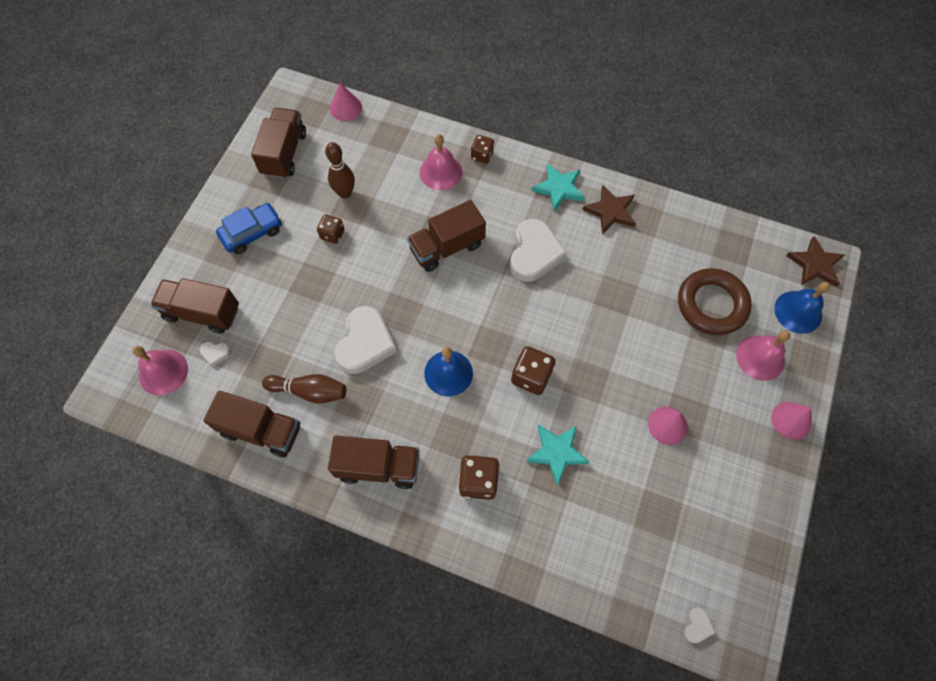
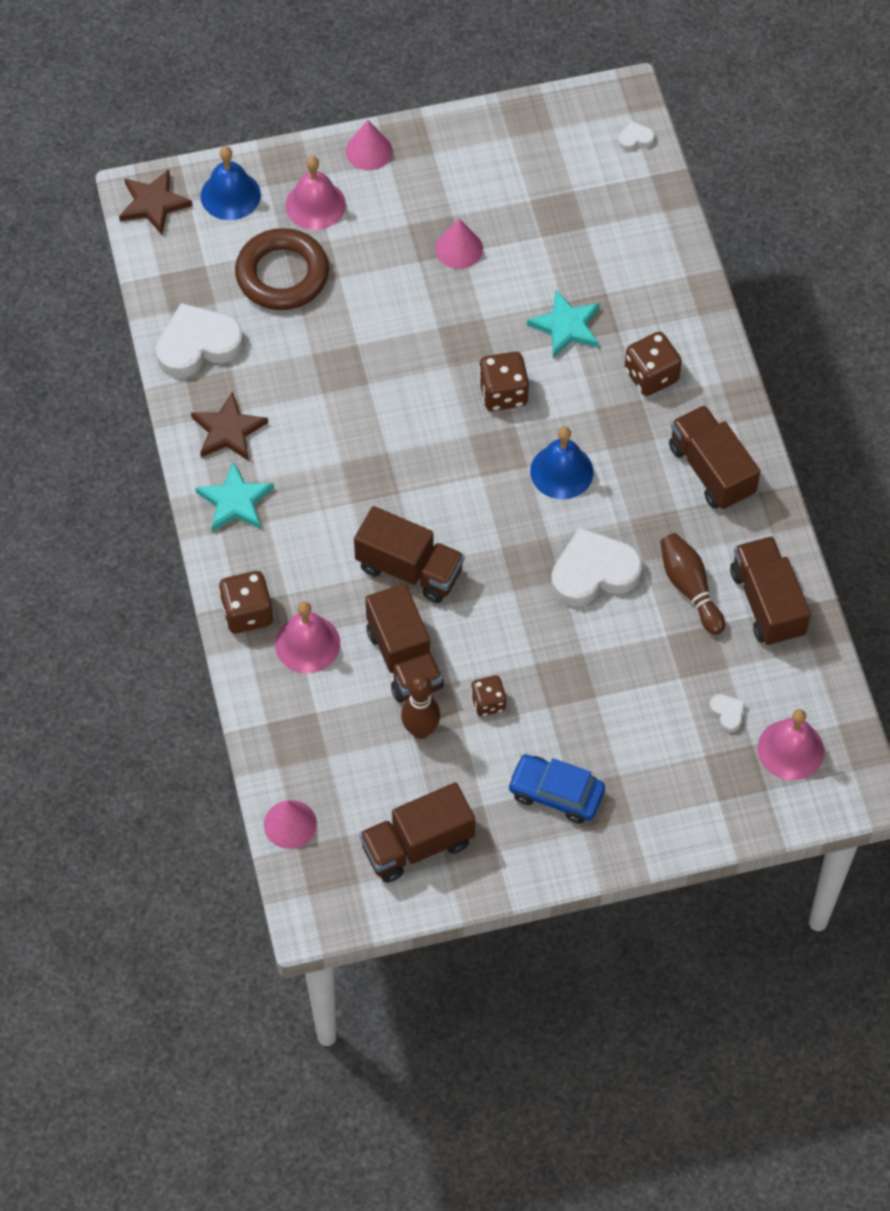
camera: 125 degrees left, 5 degrees down
brown truck [150,278,239,334] -> brown truck moved to [365,583,444,703]
brown dice [471,135,494,164] -> brown dice [219,571,274,634], size x1.54
white heart [510,219,567,282] -> white heart moved to [156,303,244,378]

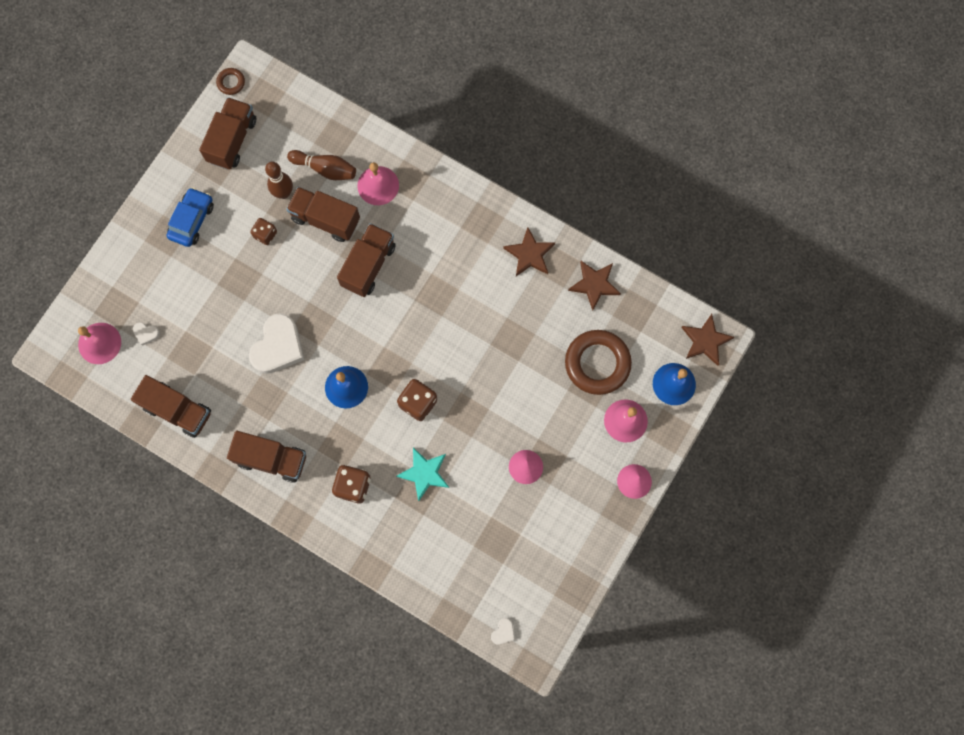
camera: 135 degrees right, 15 degrees up
white heart [156,303,244,378] -> brown star [568,261,621,311]
turquoise star [195,461,274,532] -> none
brown dice [219,571,274,634] -> none
pink cone [264,800,317,849] -> none
brown truck [354,506,464,603] -> brown truck turned 135 degrees clockwise [337,223,396,297]
blue car [507,754,605,824] -> blue car turned 45 degrees counterclockwise [167,187,214,247]
brown bowling pin [660,533,725,635] -> brown bowling pin moved to [287,150,356,180]
none -> brown ring [216,68,245,95]

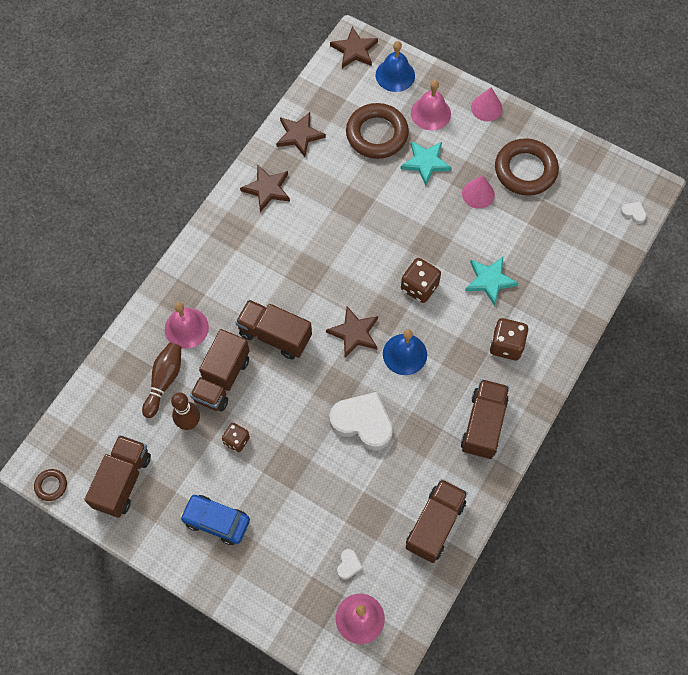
camera: 90 degrees left, 10 degrees down
brown truck [199,97,256,170] -> brown truck turned 90 degrees clockwise [84,435,151,518]
none -> brown star [326,306,378,358]
none -> turquoise star [401,141,452,186]
none -> brown ring [495,138,559,196]

